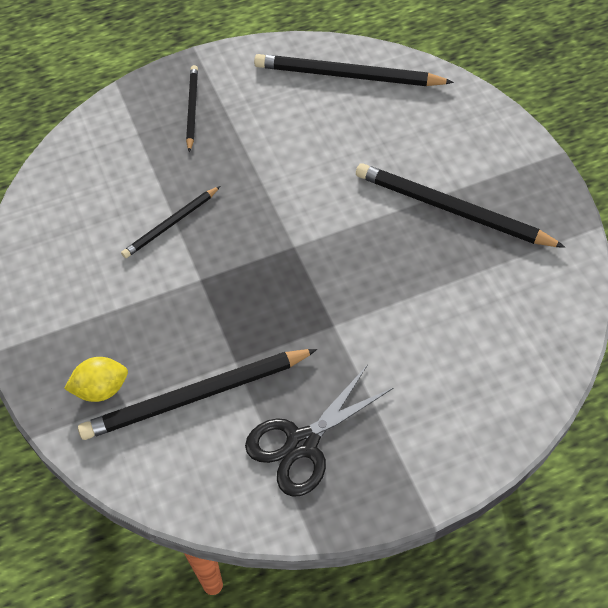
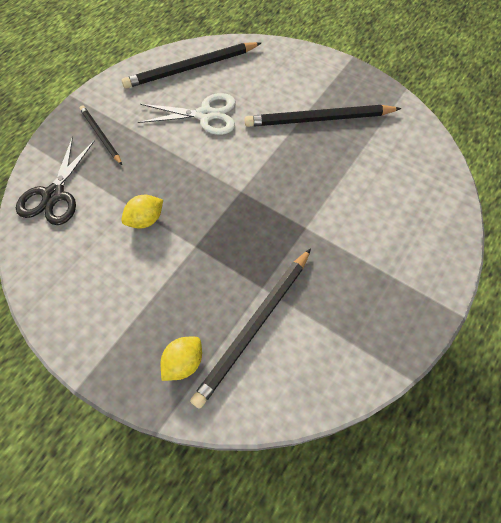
camera: 35 degrees left, 5 degrees up
black pencil [121,186,220,258] -> yellow lemon [122,195,163,229]
black scissors [245,366,393,497] -> black scissors moved to [16,136,94,225]
none -> white scissors [138,93,236,135]

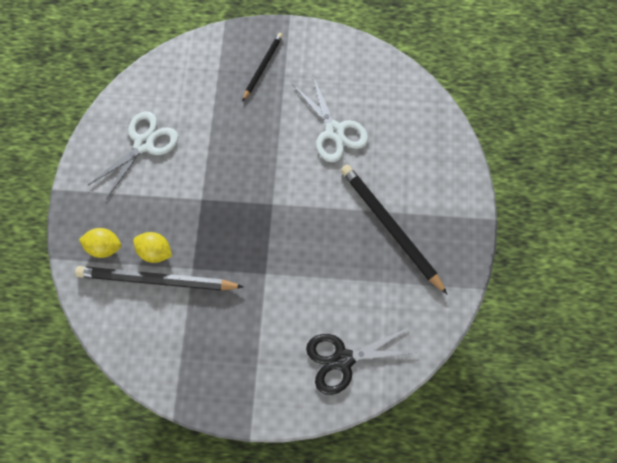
camera: 60 degrees right, 10 degrees up
black scissors [16,136,94,225] -> black scissors moved to [306,328,416,395]
black pencil [121,42,261,89] -> none
yellow lemon [122,195,163,229] -> yellow lemon moved to [133,232,172,263]
none -> white scissors [88,111,178,199]

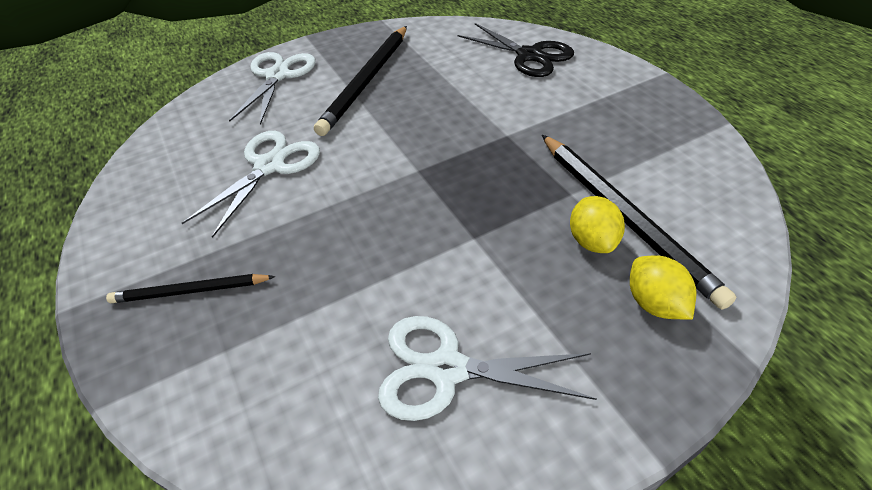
camera: 120 degrees left, 25 degrees down
none -> white scissors [229,52,316,125]

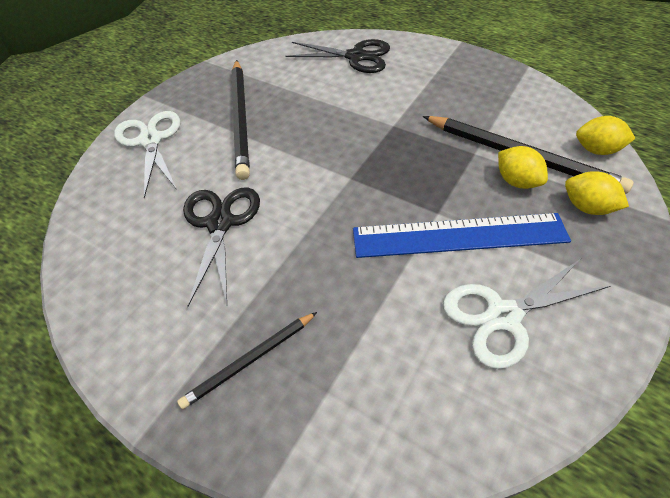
camera: 30 degrees left, 5 degrees up
white scissors [182,131,320,238] -> black scissors [183,188,260,307]
none -> blue ruler [353,213,571,258]
none -> yellow lemon [576,116,635,155]

